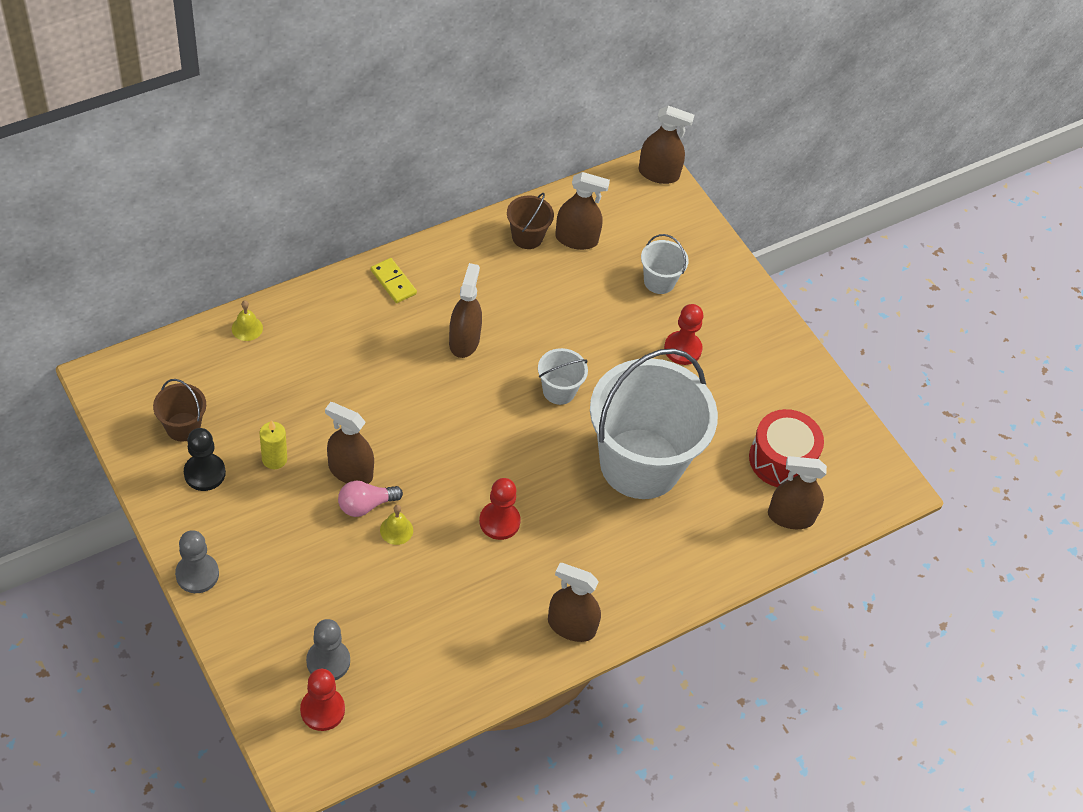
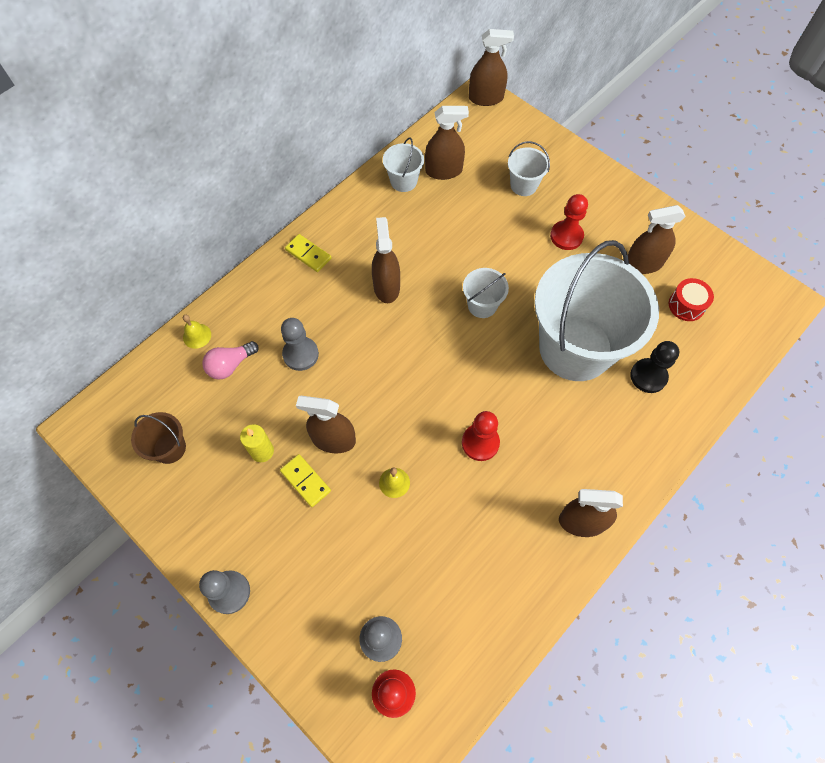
camera: 10 degrees left, 10 degrees up
black pawn [184,428,226,491] -> black pawn moved to [631,341,679,393]
pink light bulb [338,480,403,517] -> pink light bulb moved to [202,341,259,380]
brown bucket [507,193,554,249] -> white bucket [383,137,424,192]
red drum [749,409,824,487] -> red drum [669,278,714,321], size x0.62
brown spray bottle [768,456,827,529] -> brown spray bottle moved to [628,205,686,274]
none -> yellow domino [280,454,331,507]
none -> grey pawn [281,318,319,371]

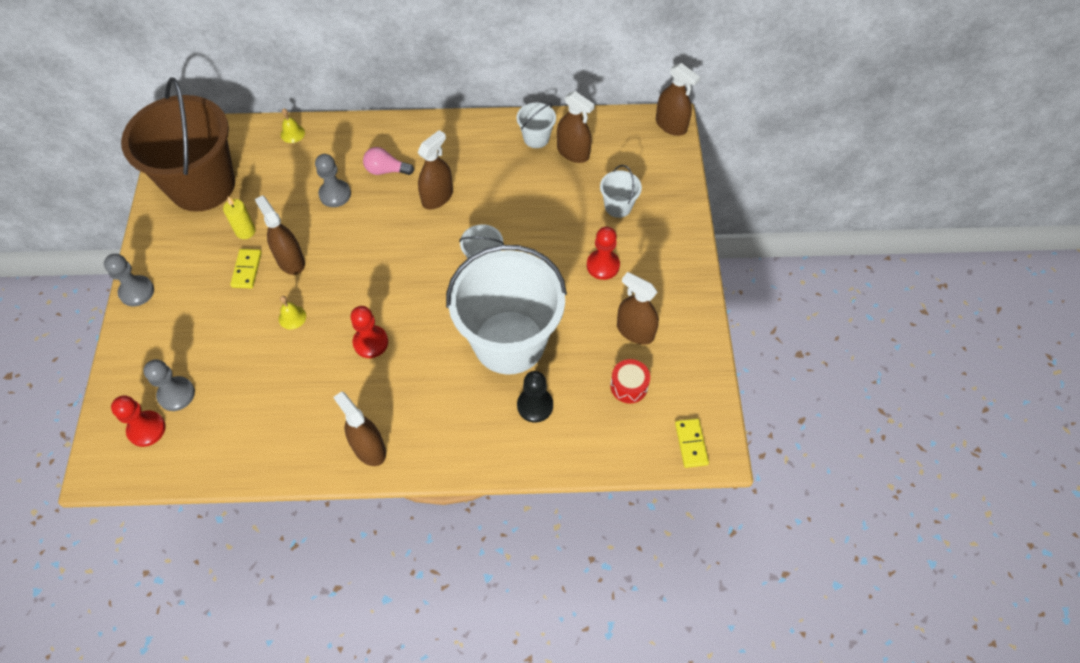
camera: 45 degrees right, 5 degrees down
brown bucket [131,412,186,464] -> brown bucket [121,78,235,212], size x2.42
pink light bulb [202,341,259,380] -> pink light bulb moved to [363,147,414,175]
yellow domino [285,234,331,272] -> yellow domino moved to [675,418,709,468]

